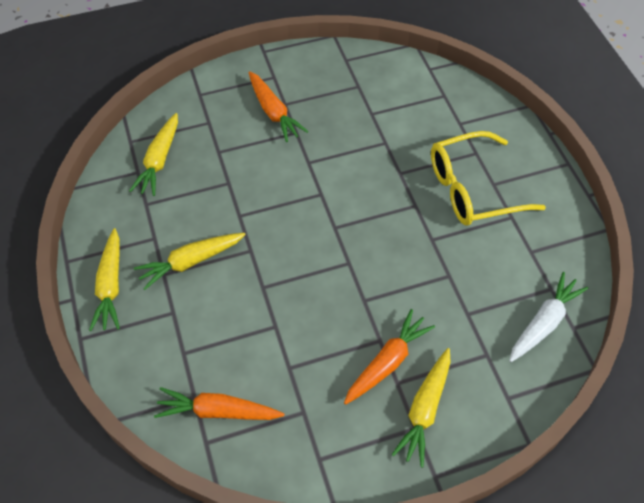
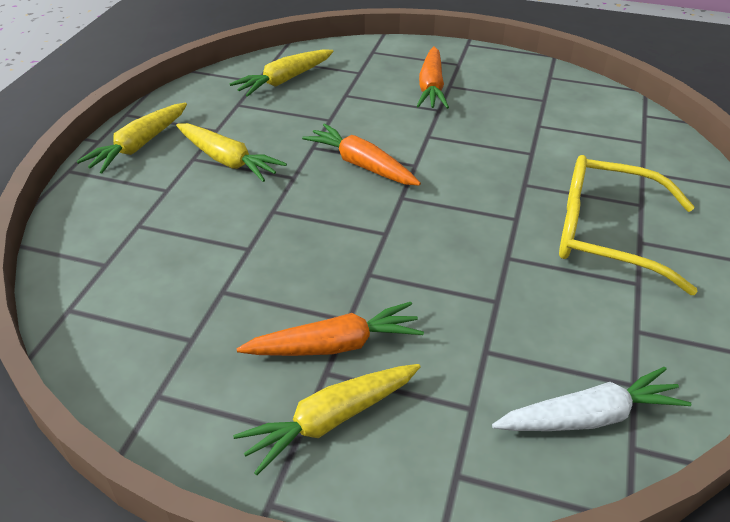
camera: 35 degrees right, 15 degrees down
yellow carrot [134,233,246,290] -> yellow carrot turned 150 degrees counterclockwise [176,123,287,182]
orange carrot [154,387,285,420] -> orange carrot moved to [302,123,421,186]

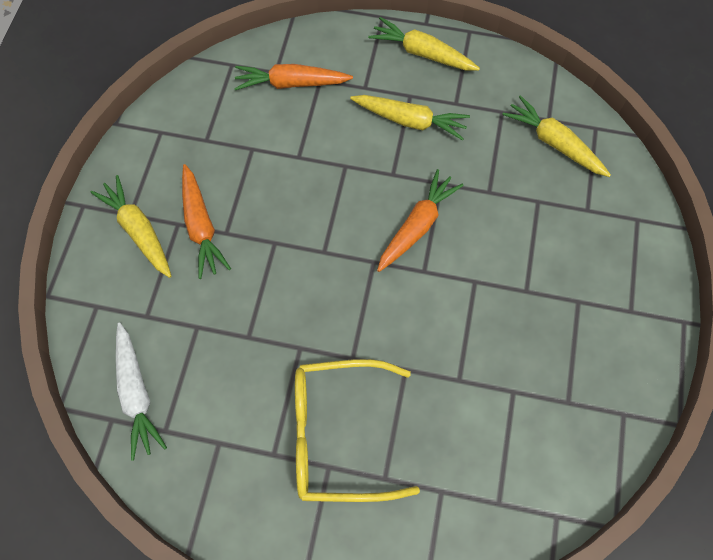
camera: 85 degrees right, 25 degrees up
yellow carrot [176,123,287,182] -> yellow carrot turned 105 degrees counterclockwise [350,95,470,140]
orange carrot [417,46,449,109] -> orange carrot moved to [234,64,353,90]
yellow glasses [559,155,698,295] -> yellow glasses turned 105 degrees counterclockwise [295,359,420,502]

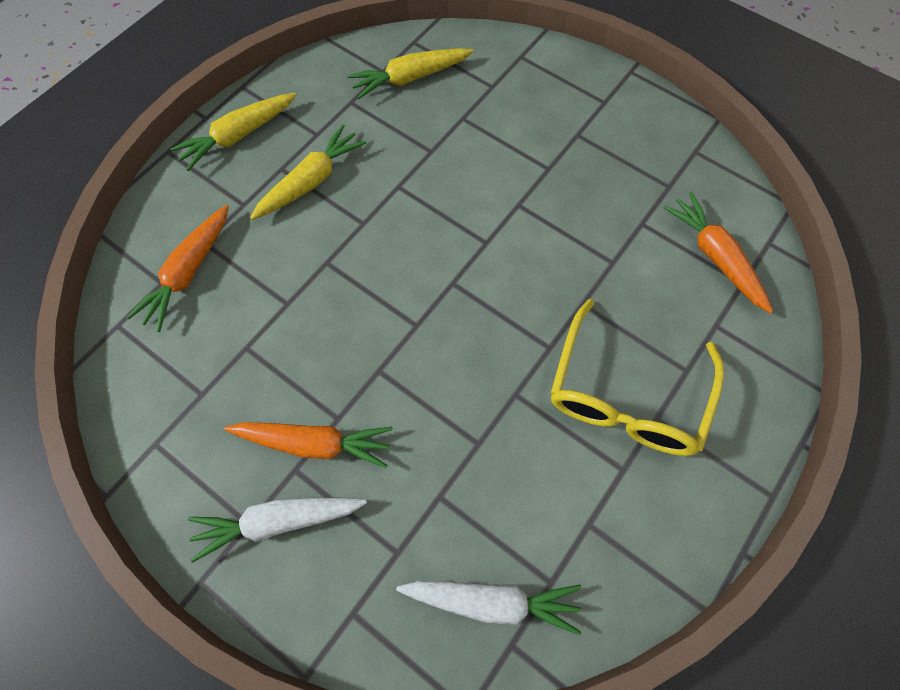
camera: 65 degrees left, 0 degrees up
yellow carrot [91,175,172,278] -> white carrot [188,497,367,563]
orange carrot [377,169,464,272] -> orange carrot moved to [663,192,773,313]

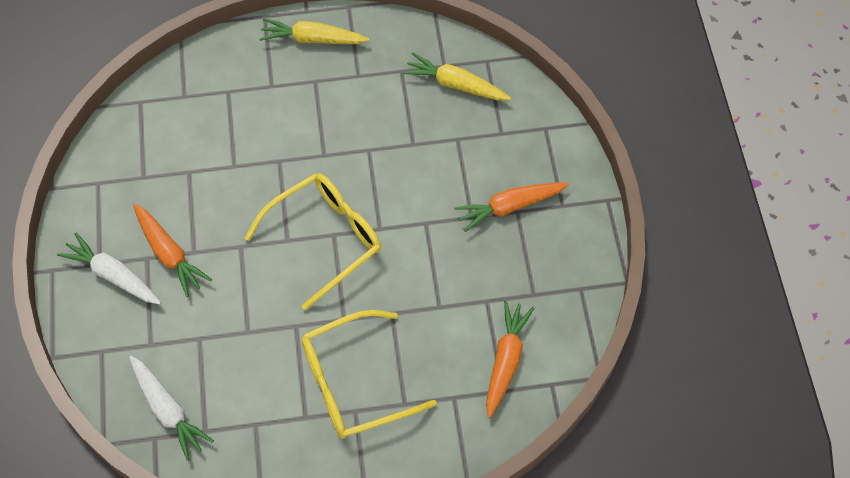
camera: 45 degrees right, 5 degrees down
orange carrot [127,205,229,332] -> orange carrot moved to [454,183,569,232]
yellow carrot [250,124,367,220] -> none
none -> yellow glasses [245,173,381,310]

